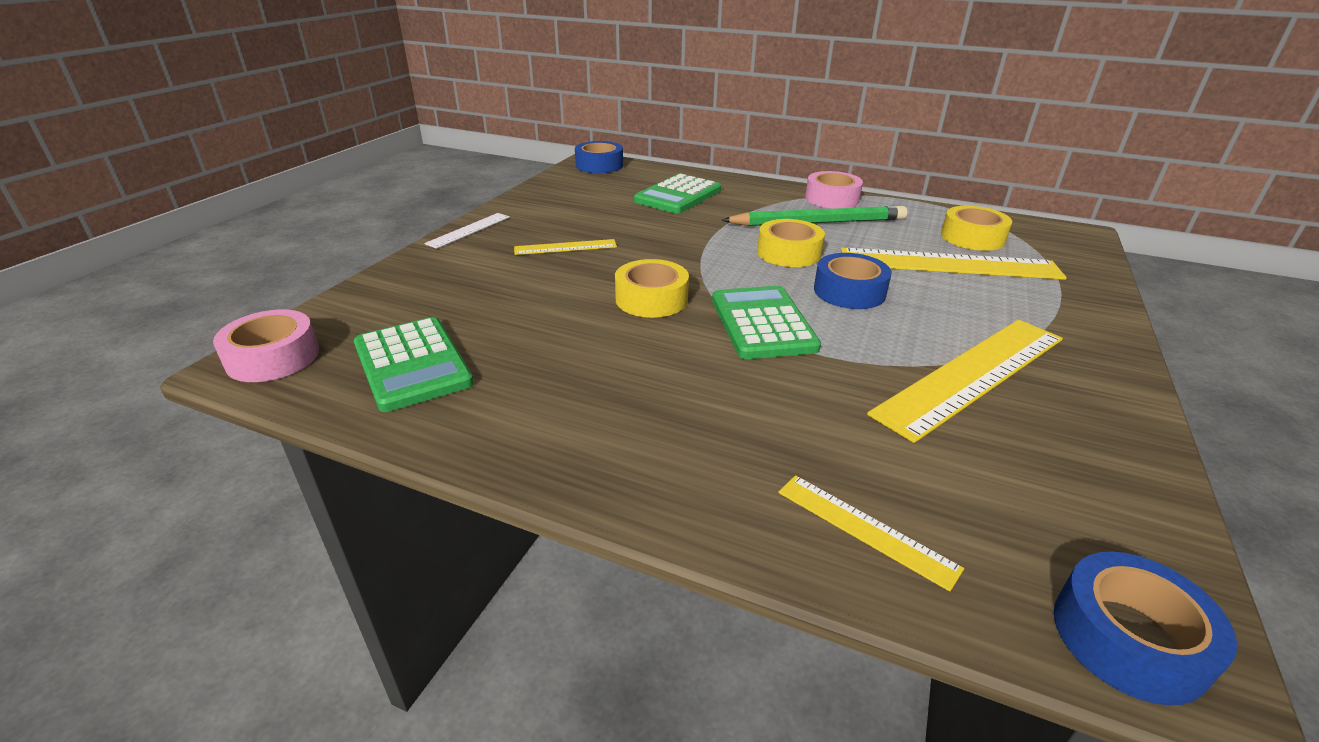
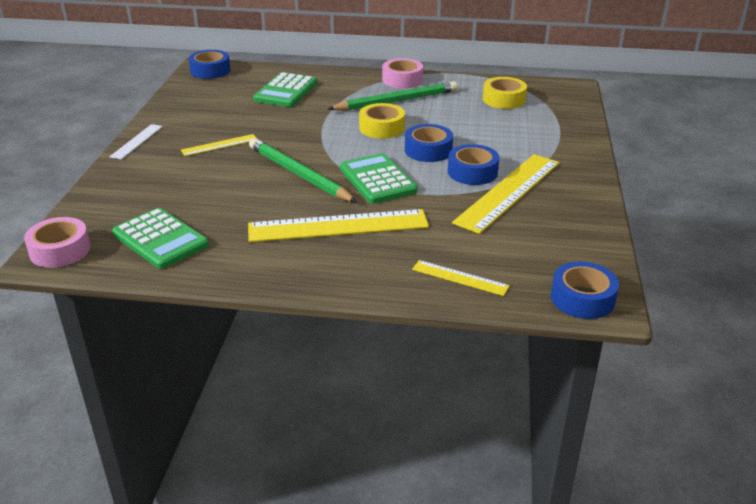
camera: 15 degrees left, 0 degrees up
yellow tape [615,259,689,318] -> green pencil [249,138,357,202]
yellow ruler [841,248,1067,280] -> yellow ruler moved to [248,209,429,242]
none -> blue tape [448,144,499,185]

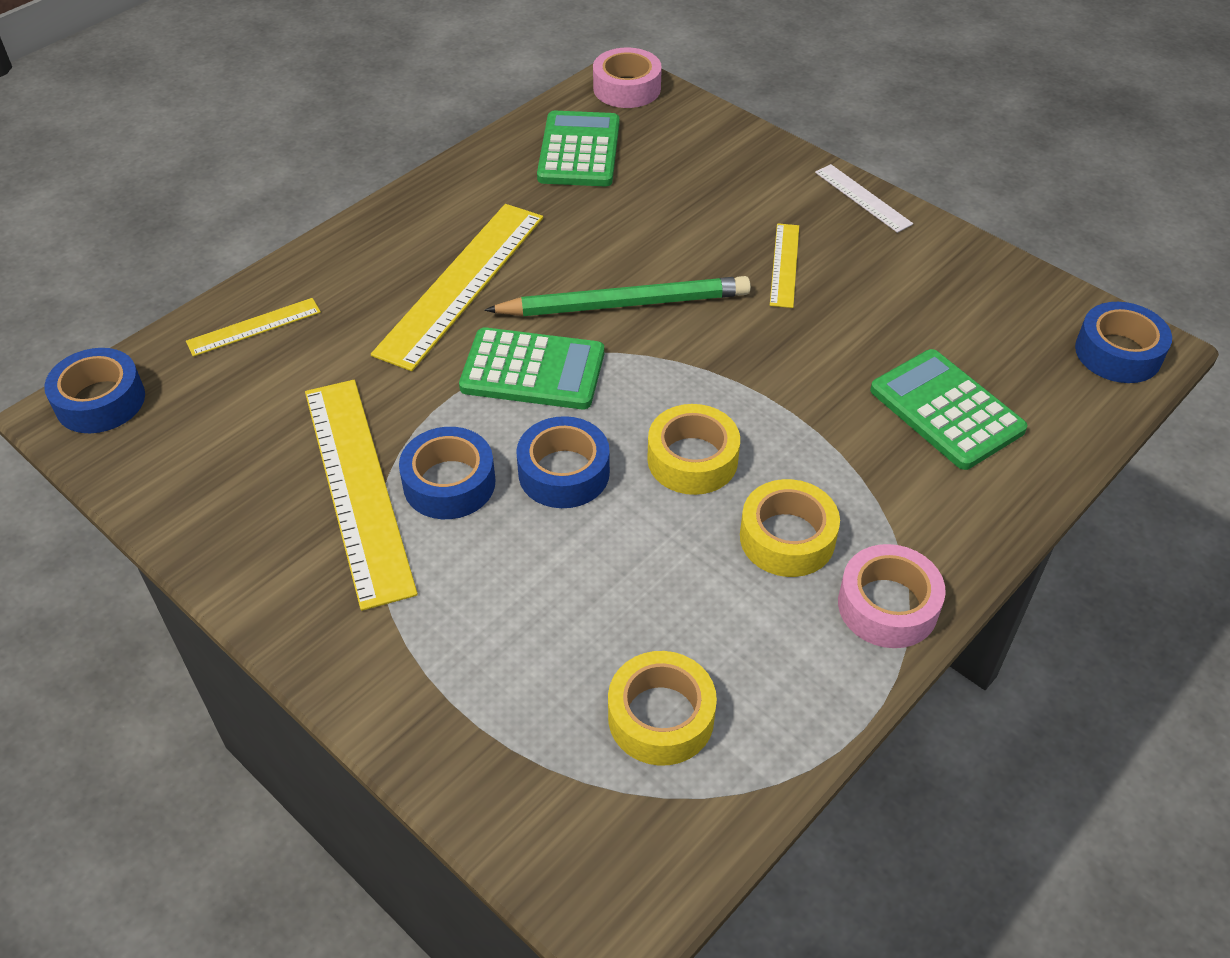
camera: 125 degrees right, 15 degrees up
green calculator [112,208,209,269] -> green calculator turned 105 degrees clockwise [537,111,620,186]
green pencil [328,81,458,111] -> yellow tape [740,479,840,577]

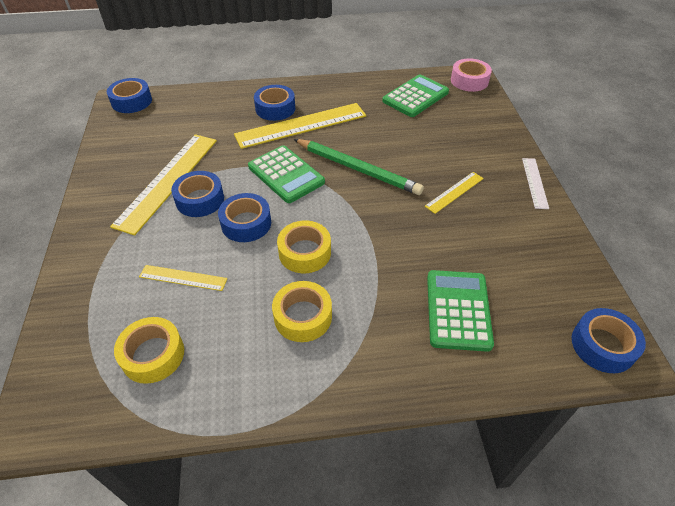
camera: 40 degrees right, 0 degrees up
yellow ruler [186,298,321,357] -> yellow ruler moved to [139,265,228,291]
pink tape [838,544,946,648] -> none
none -> blue tape [254,85,295,121]

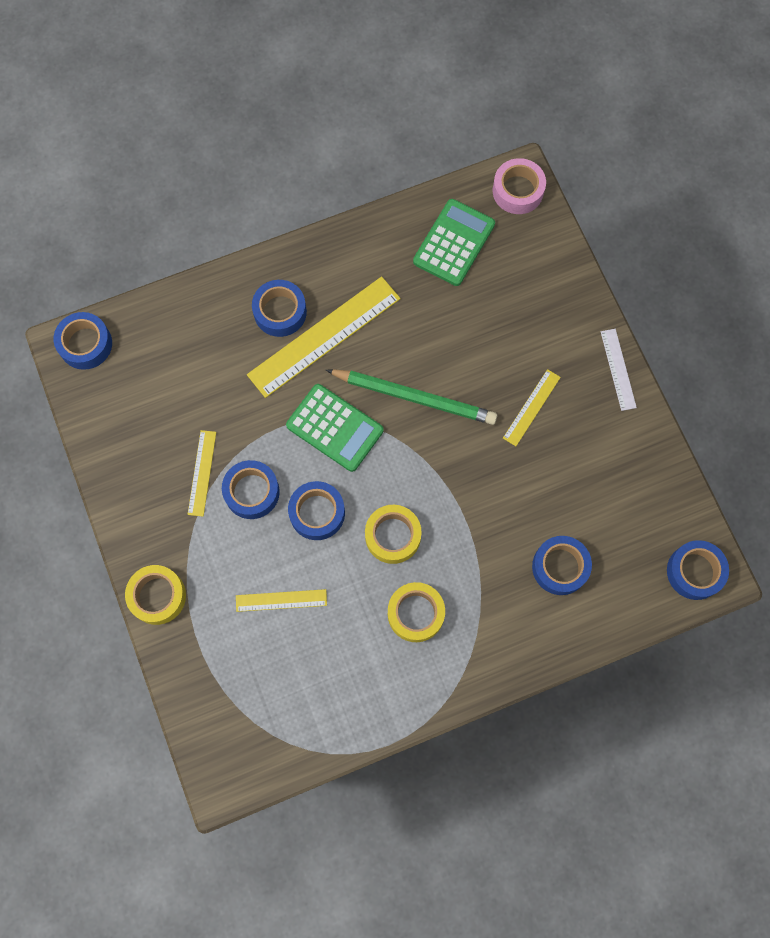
camera: 15 degrees left, 25 degrees up
yellow ruler [110,134,217,236] -> yellow ruler [187,430,216,517], size x0.50
yellow tape [114,317,184,384] -> yellow tape moved to [125,565,186,625]
green calculator [427,270,494,352] -> blue tape [532,536,592,595]

